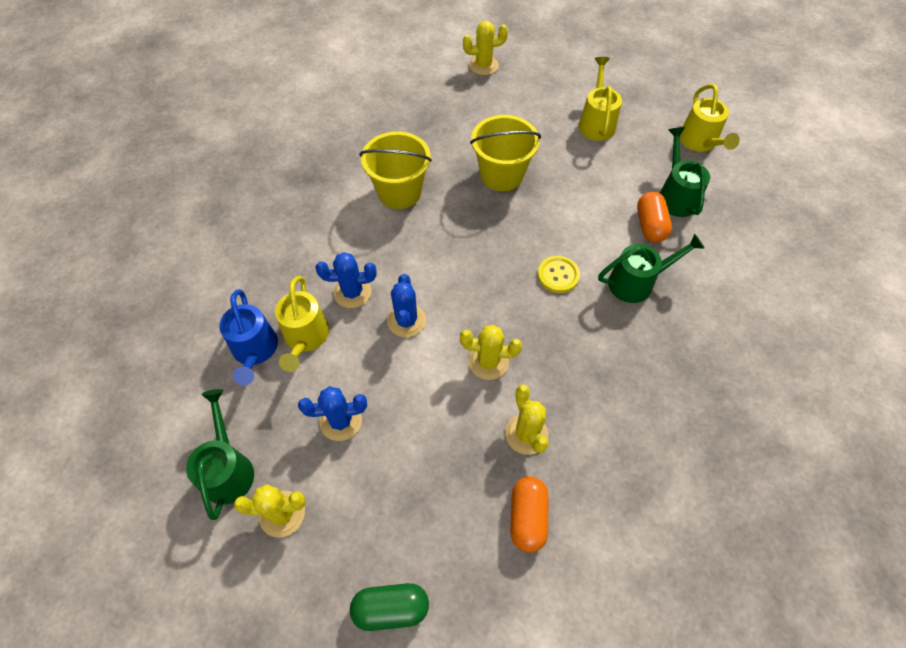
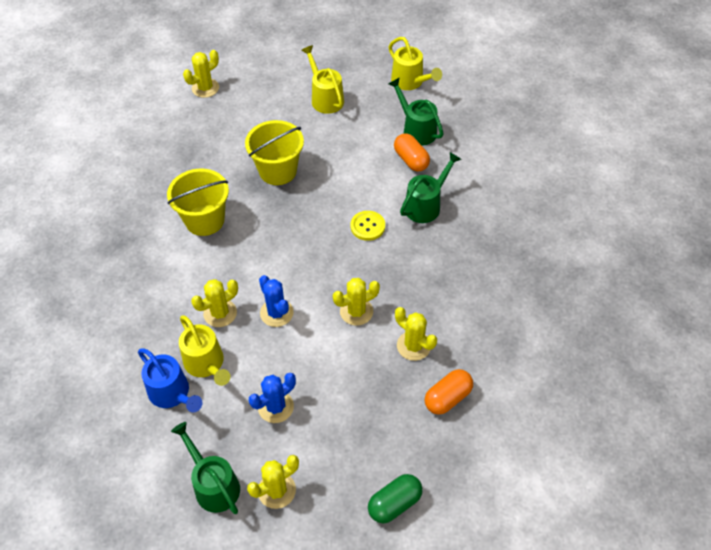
camera: 30 degrees left, 5 degrees down
blue cactus [316,252,377,308] -> yellow cactus [191,279,238,327]
orange capsule [510,476,549,553] -> orange capsule turned 75 degrees clockwise [425,369,473,415]

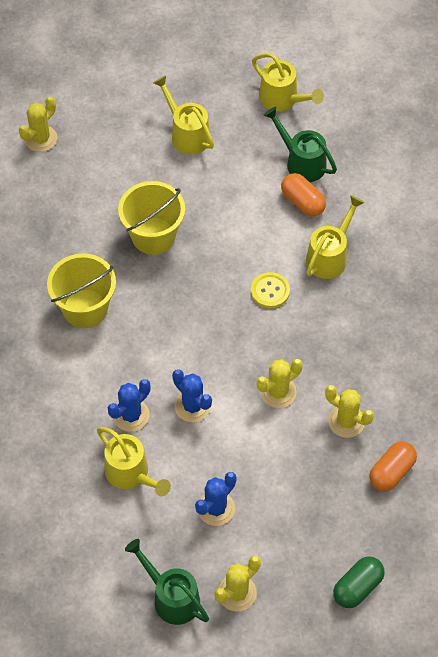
camera: 10 degrees left, 5 degrees up
blue watering can [138,348,203,412] -> none
yellow cactus [191,279,238,327] -> blue cactus [108,379,151,432]
green watering can [400,152,462,223] -> yellow watering can [306,195,365,279]

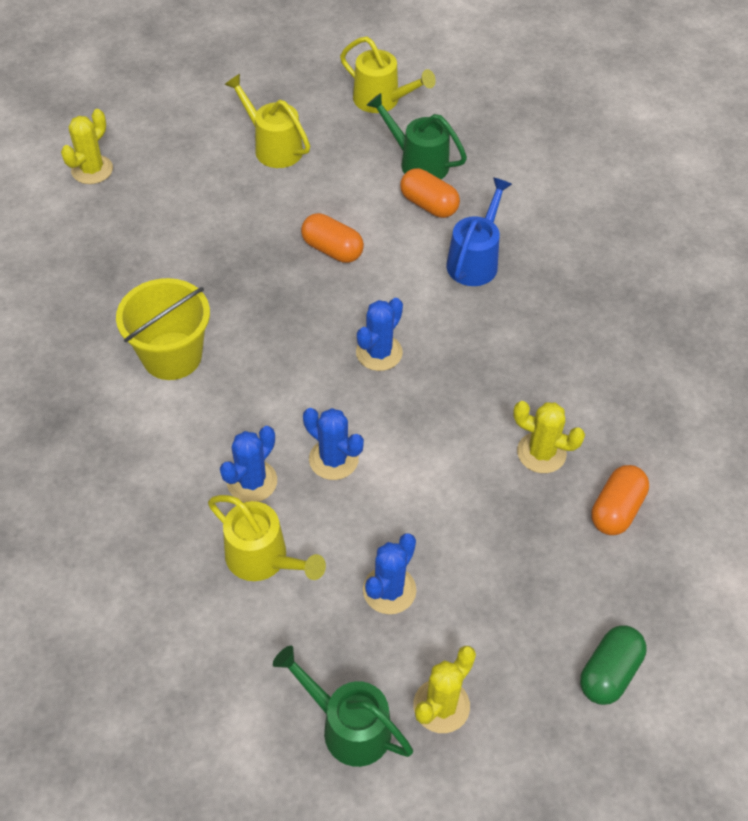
camera: 10 degrees left, 5 degrees down
yellow bucket [118,181,185,255] -> none
yellow button [251,272,290,308] -> none
yellow cactus [257,359,303,408] -> none
yellow watering can [306,195,365,279] -> blue watering can [446,178,512,286]
none -> orange capsule [301,213,364,263]
none -> blue cactus [356,298,403,371]

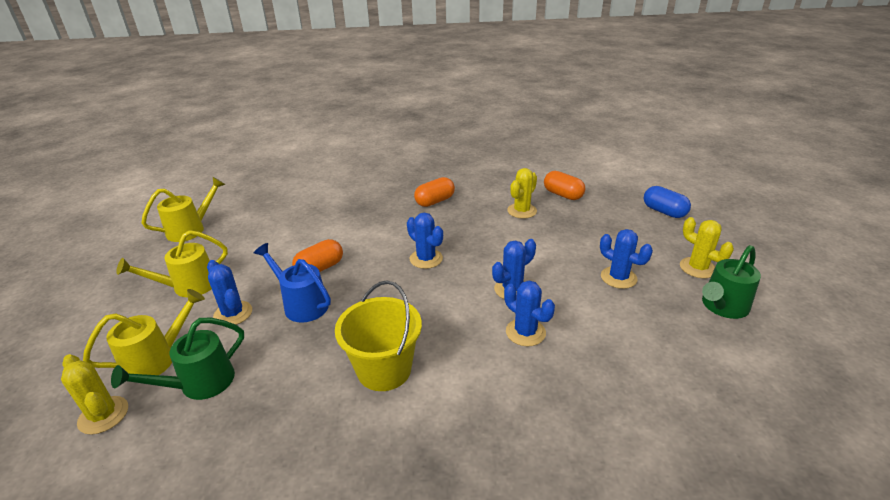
camera: 75 degrees left, 20 degrees down
yellow watering can [208,495,326,581] -> yellow watering can moved to [83,289,205,375]
green watering can [366,93,467,179] -> green watering can moved to [111,317,244,400]
orange capsule [400,168,460,218] -> orange capsule moved to [414,177,455,207]
blue watering can [446,178,512,286] -> blue watering can moved to [254,243,331,323]
green capsule [580,625,646,705] -> blue capsule [644,186,691,218]
none -> blue cactus [207,260,252,326]

